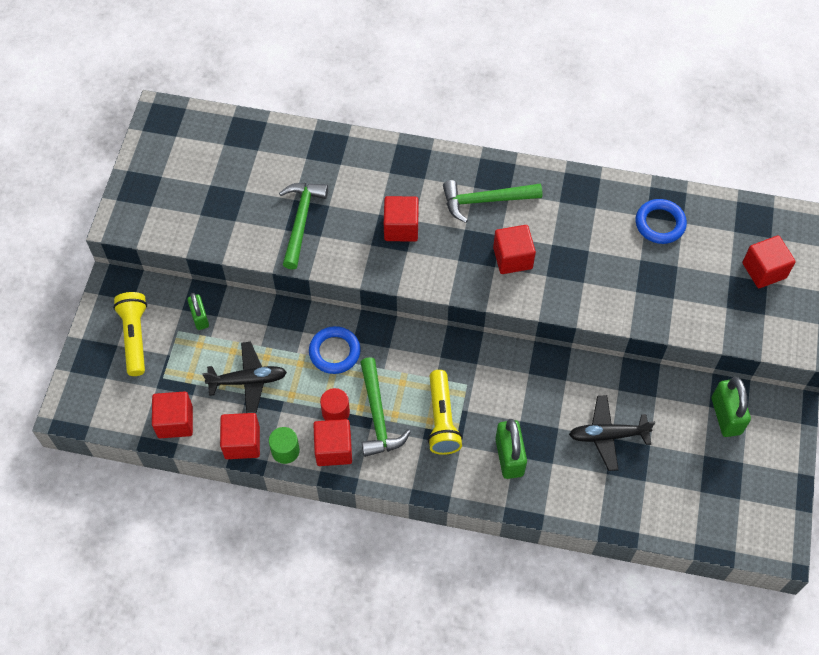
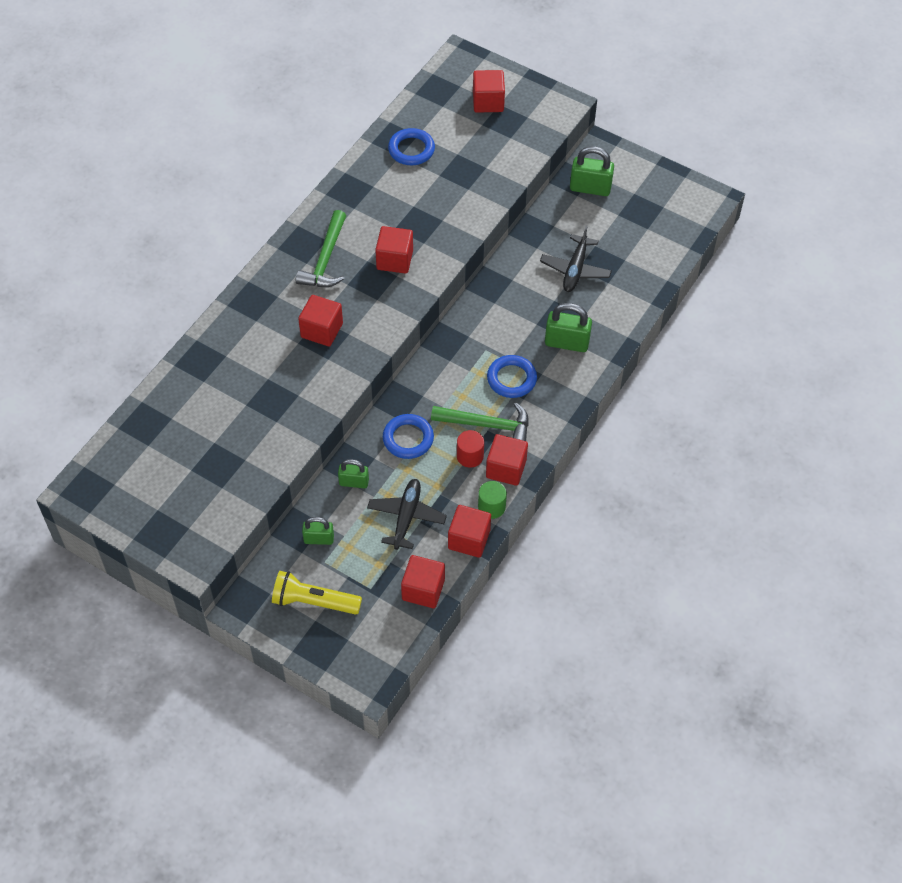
camera: 70 degrees left, 5 degrees down
green hammer [279,183,328,270] -> none
yellow flashlight [428,370,463,455] -> blue ring [487,355,537,398]
none -> green padlock [338,459,369,488]

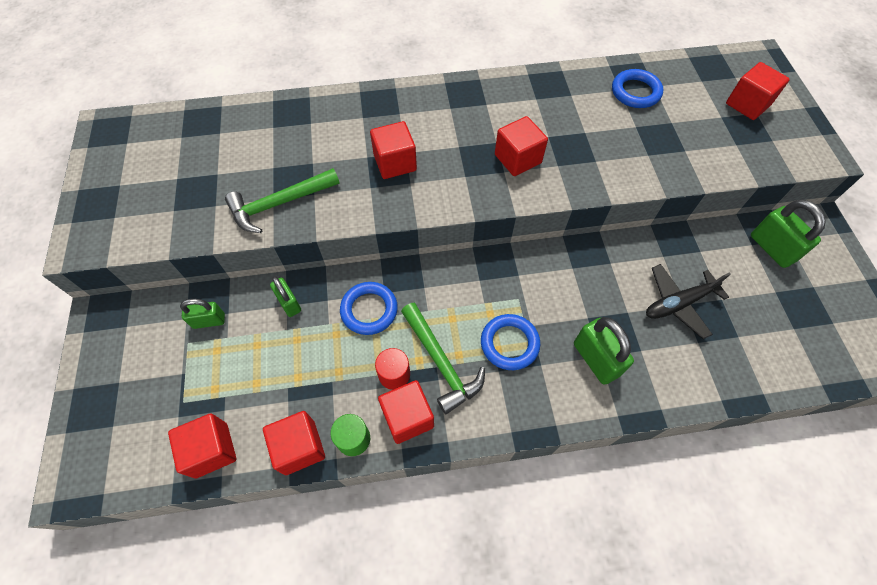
camera: 50 degrees right, 5 degrees up
yellow flashlight [272,571,362,615] -> none
green hammer [296,210,346,287] -> green hammer moved to [225,168,340,233]
green padlock [302,517,334,545] -> green padlock turned 60 degrees counterclockwise [180,299,225,329]
black plane [367,479,447,550] -> none

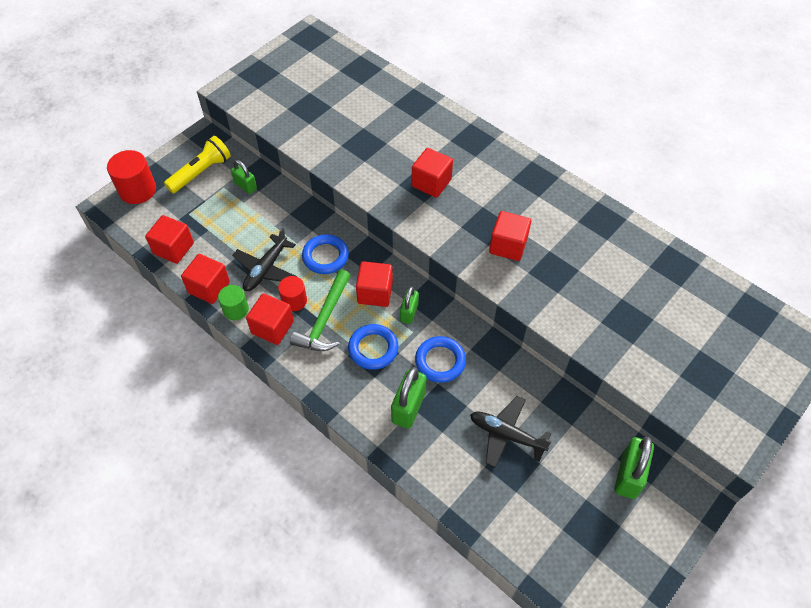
camera: 50 degrees right, 5 degrees down
green hammer [225,168,340,233] -> none
green padlock [270,276,301,317] -> green padlock moved to [400,287,419,324]
blue ring [612,69,663,108] -> blue ring moved to [415,336,466,383]
red cube [726,62,790,120] -> red cube moved to [356,261,393,307]
none -> red cylinder [107,150,156,204]
none -> yellow flashlight [164,136,231,193]
none -> black plane [232,228,297,291]

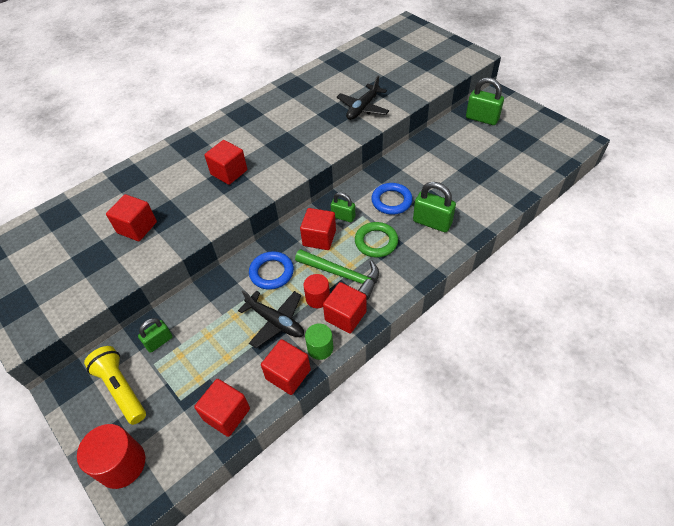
camera: 80 degrees left, 5 degrees down
blue ring [348,324,399,370] -> green ring [355,222,398,257]
black plane [470,396,552,468] -> black plane moved to [337,75,389,120]
red cube [489,211,531,261] -> red cube moved to [106,194,157,241]

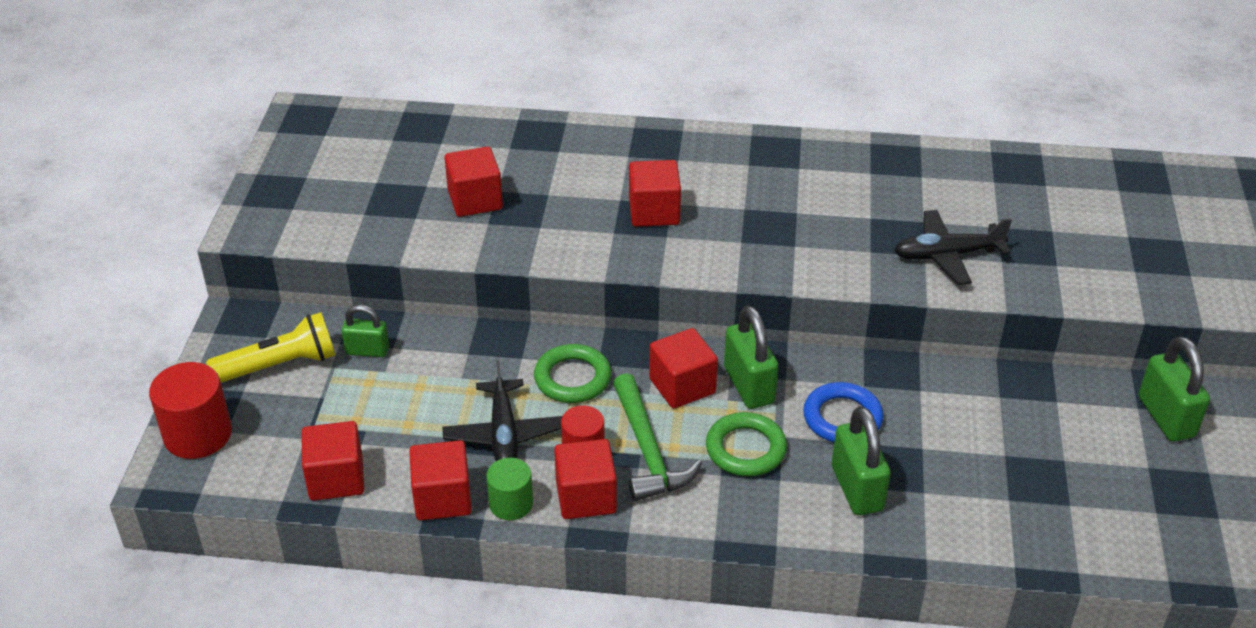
camera: 45 degrees right, 10 degrees down
yellow flashlight [84,346,146,425] -> yellow flashlight turned 60 degrees clockwise [206,312,335,383]
blue ring [249,251,294,290] -> green ring [534,344,611,403]
green padlock [331,192,355,222] -> green padlock [724,305,778,409], size x1.59

